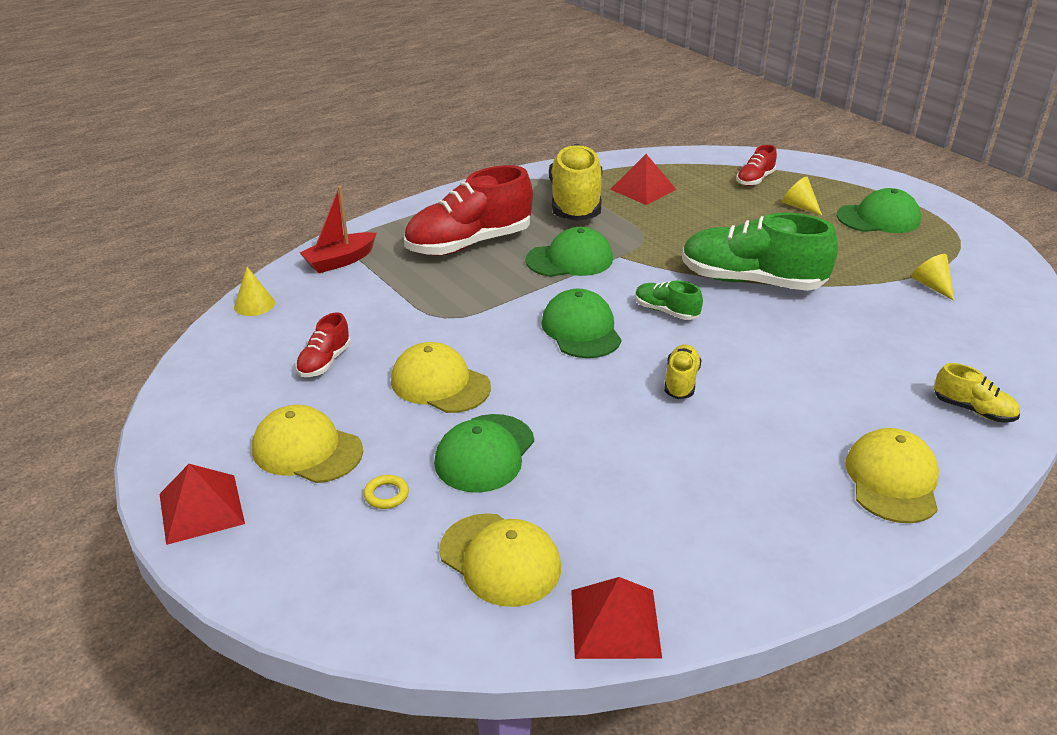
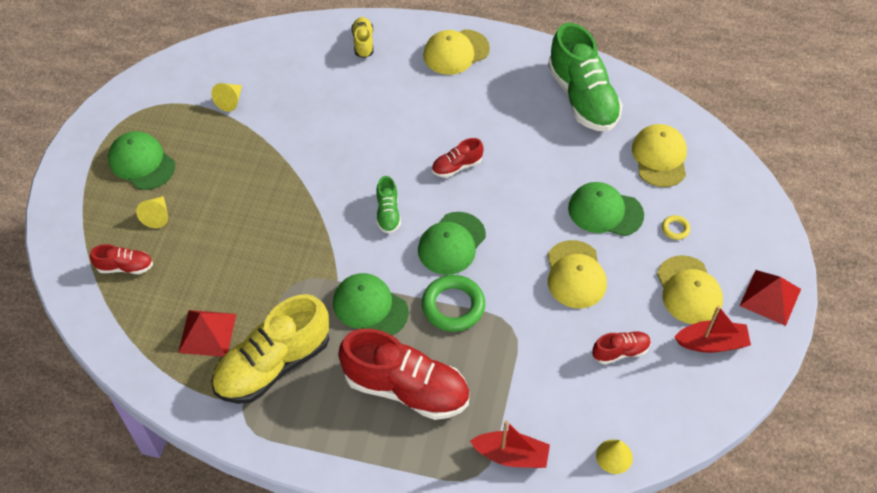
camera: 130 degrees left, 20 degrees up
green cap [434,414,534,493] -> green cap turned 150 degrees counterclockwise [568,182,644,236]
red pyramid [571,577,662,659] -> none
yellow shoe [664,344,702,399] -> red shoe [432,138,484,178]
green shoe [682,213,838,291] -> green shoe moved to [548,23,623,131]
none -> green ring [422,275,485,332]
none -> red boat [675,306,751,353]

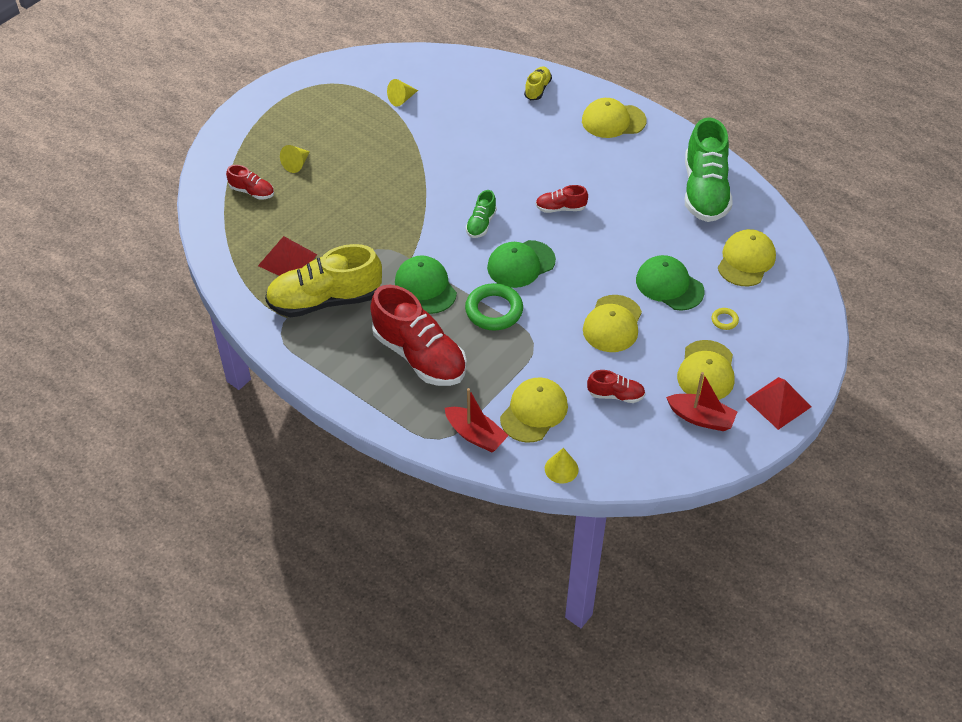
camera: 25 degrees right, 5 degrees down
green cap [108,131,175,190] -> none
none -> yellow cap [500,378,568,443]

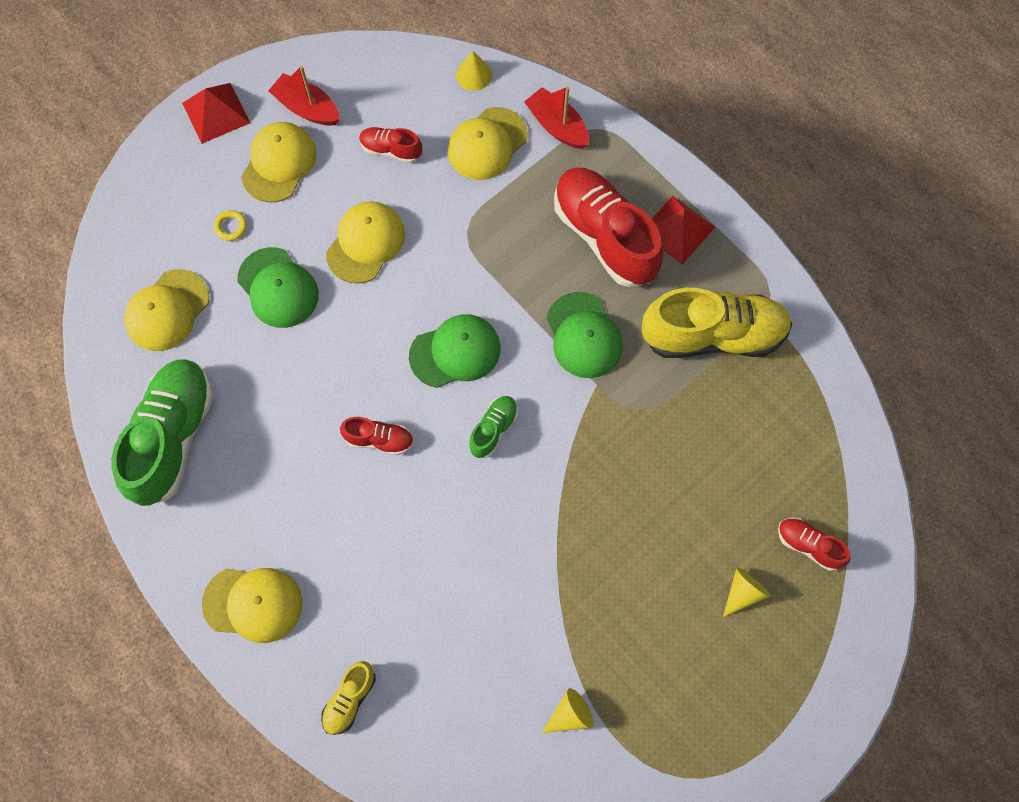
camera: 170 degrees left, 20 degrees up
red pyramid [258,236,317,276] -> red pyramid moved to [652,196,715,265]
green ring [465,283,523,330] -> none

